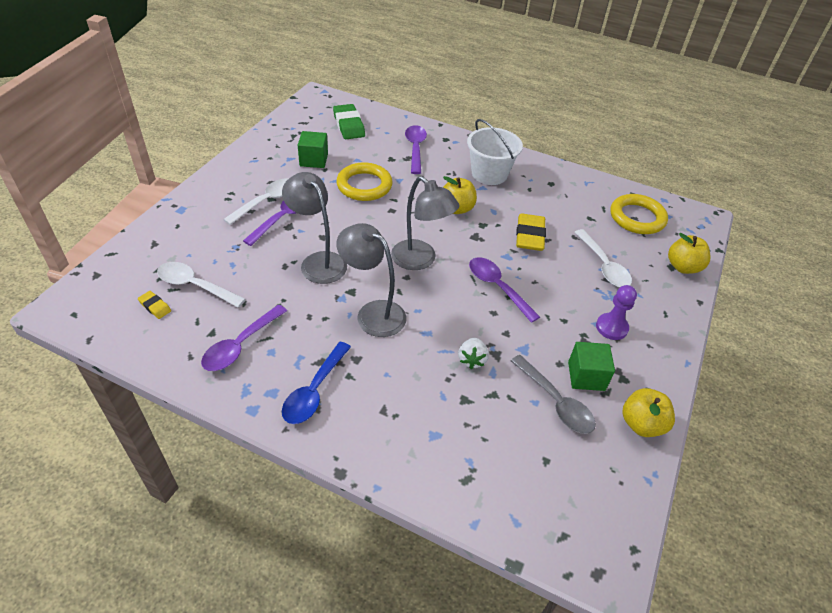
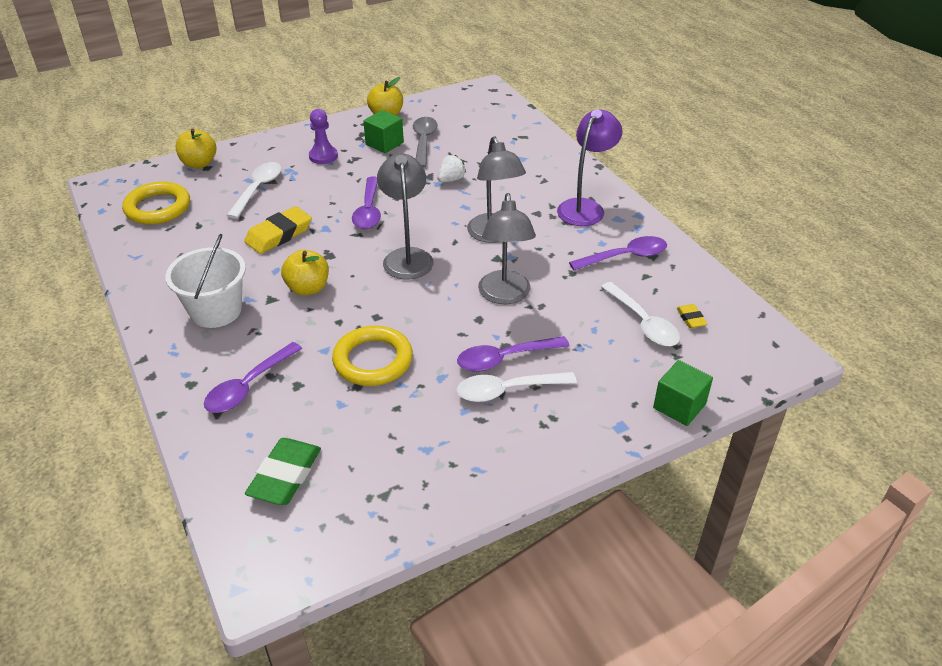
camera: 140 degrees left, 5 degrees down
blue spoon [282,342,351,424] -> purple lamp [557,109,623,226]
green cube [298,131,328,168] -> green cube moved to [653,360,713,426]

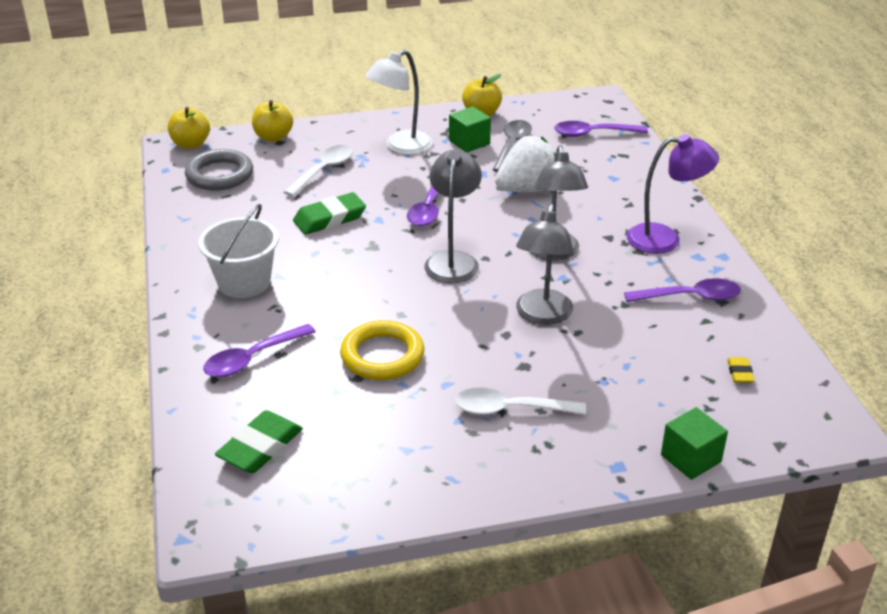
camera: 15 degrees right, 5 degrees down
yellow ring [122,182,190,225] -> grey ring [185,149,253,191]
yellow eraser [244,206,312,254] -> green eraser [293,192,366,235]
yellow apple [281,249,329,296] -> yellow apple moved to [168,107,210,149]
purple pawn [309,109,338,164] -> white lamp [365,49,433,155]
white strawberry [437,155,466,182] -> white strawberry [495,136,555,192], size x1.96
purple spoon [457,336,569,372] -> purple spoon moved to [554,121,648,137]
purple lamp [557,109,623,226] -> purple lamp turned 45 degrees clockwise [627,134,719,254]
white spoon [601,282,680,346] -> none

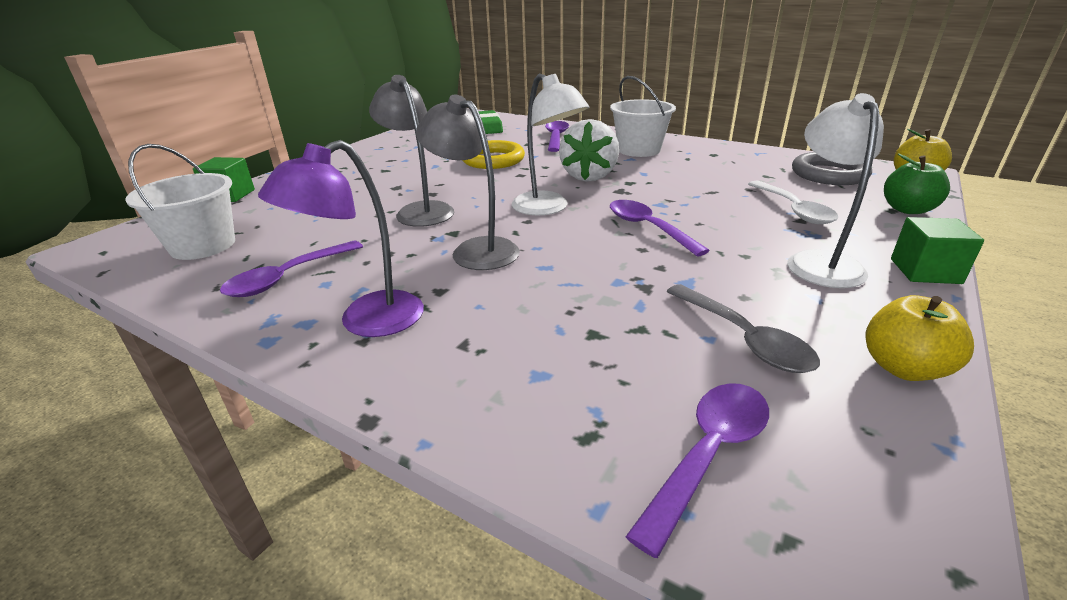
camera: 135 degrees right, 5 degrees down
yellow apple [252,100,293,142] -> green apple [884,154,950,214]
green eraser [293,192,366,235] -> none
grey lamp [425,150,482,283] -> white lamp [512,74,589,215]
green cube [449,106,491,152] -> green cube moved to [891,217,984,284]
white spoon [455,387,586,415] -> none
white strawberry [495,136,555,192] -> white strawberry moved to [559,119,619,182]
yellow eraser [727,357,755,383] -> white bucket [125,144,235,260]

